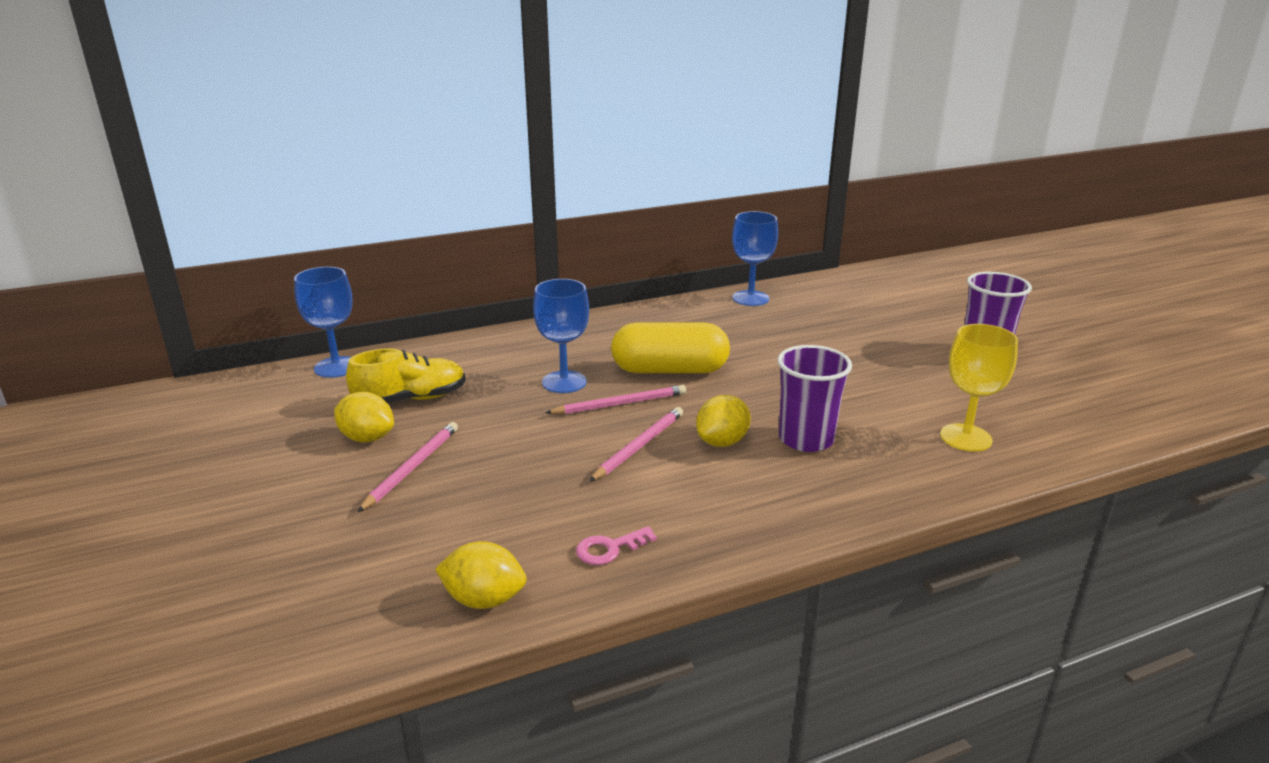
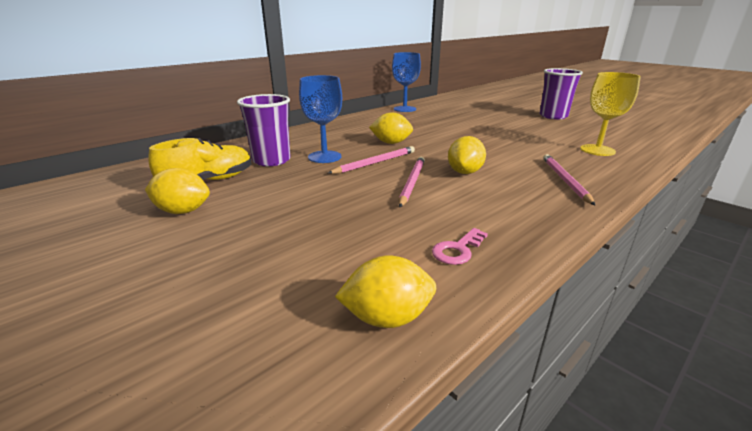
camera: 20 degrees left, 0 degrees up
blue goblet [294,267,353,378] -> none
pink pencil [357,422,458,512] -> pink pencil moved to [543,154,595,205]
yellow capsule [611,323,730,373] -> yellow lemon [369,112,413,144]
purple cup [777,345,852,452] -> purple cup moved to [237,94,291,166]

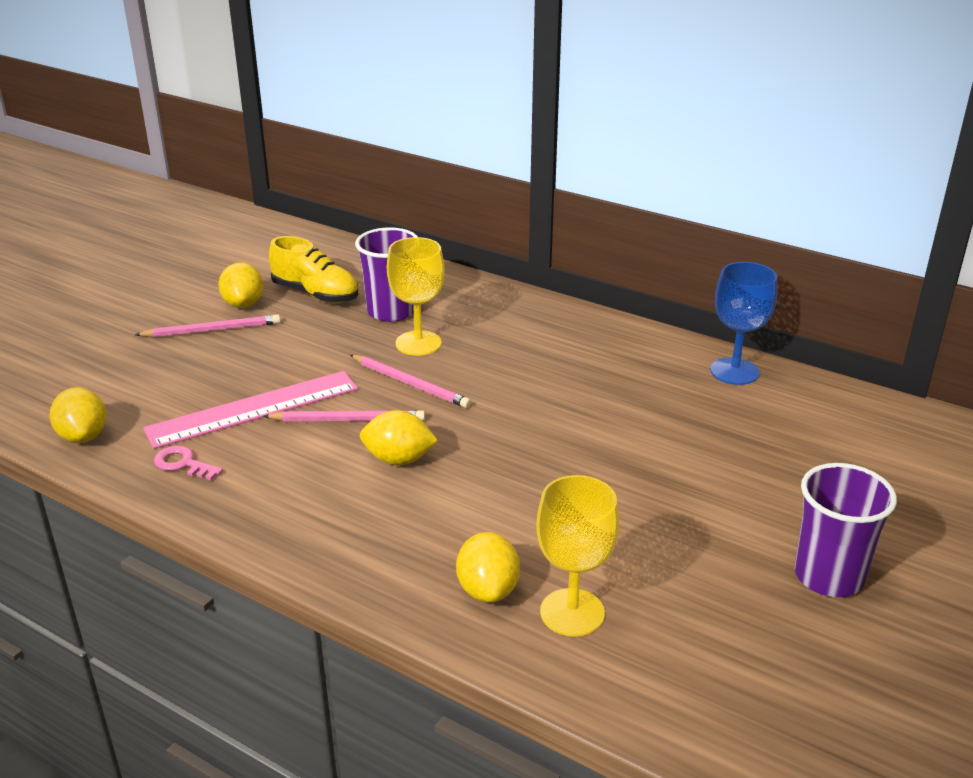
camera: 75 degrees right, 5 degrees up
blue goblet [299,75,342,163] -> yellow goblet [387,237,445,356]
yellow lemon [369,112,413,144] -> yellow lemon moved to [456,532,520,603]
pink pencil [543,154,595,205] -> pink pencil moved to [135,314,281,337]
none -> pink ruler [143,371,358,449]

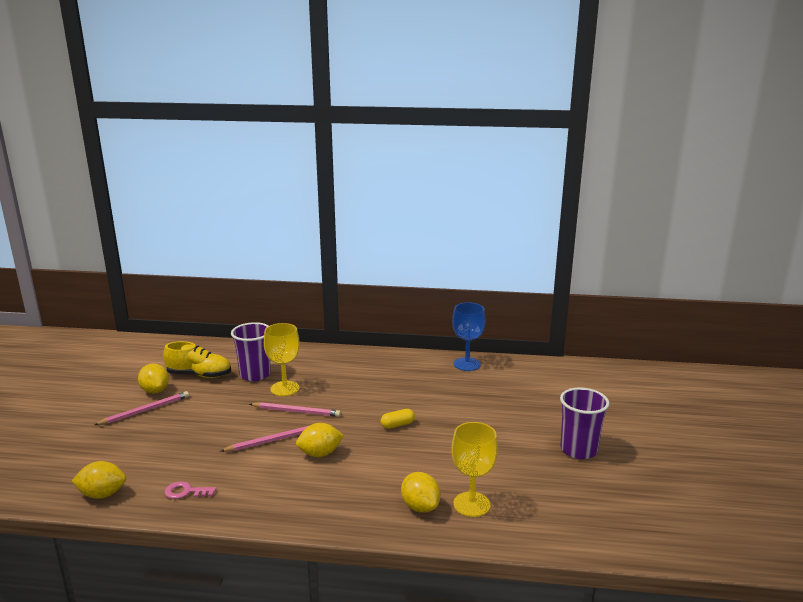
camera: 25 degrees left, 10 degrees down
yellow lemon [49,387,106,443] -> yellow lemon turned 45 degrees counterclockwise [72,461,126,499]
pink ruler [143,371,358,449] -> none
none -> yellow capsule [381,409,415,429]

